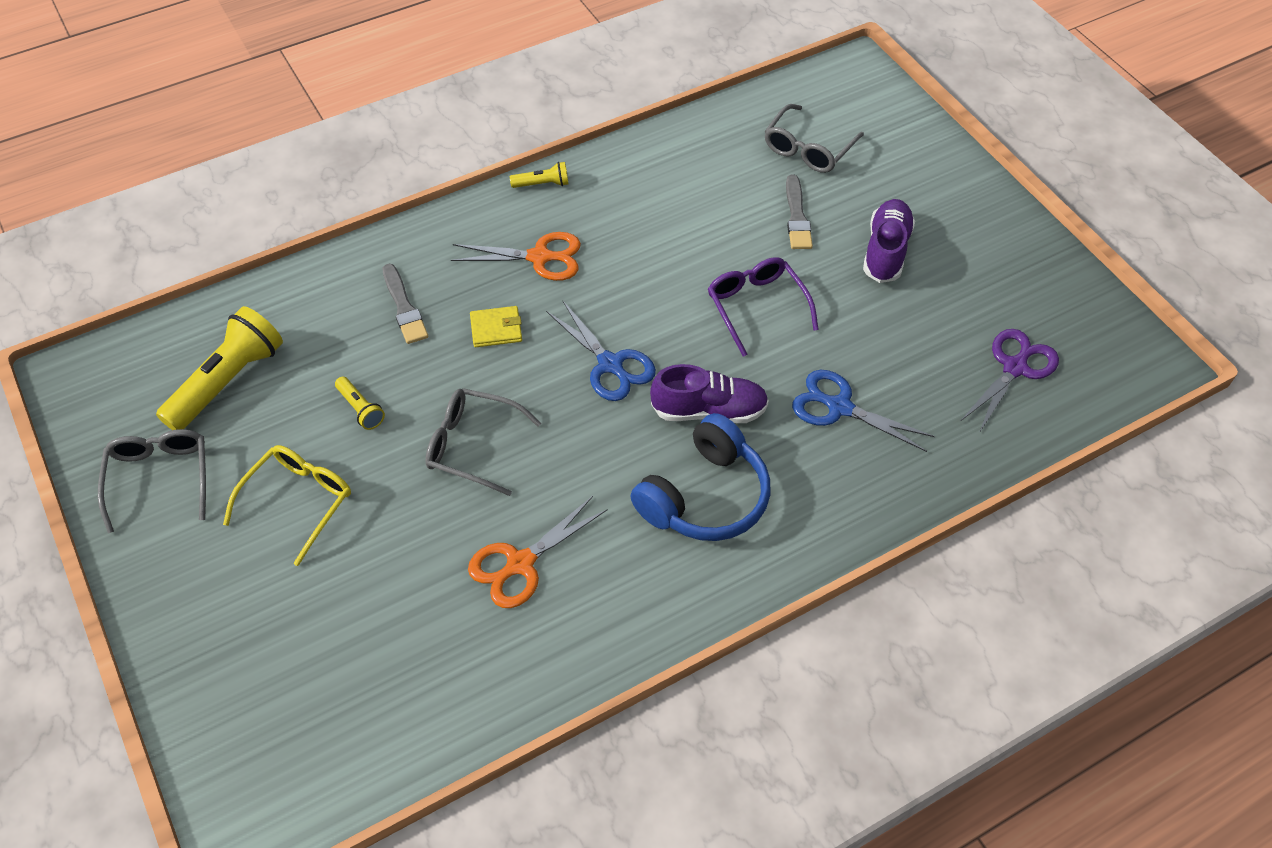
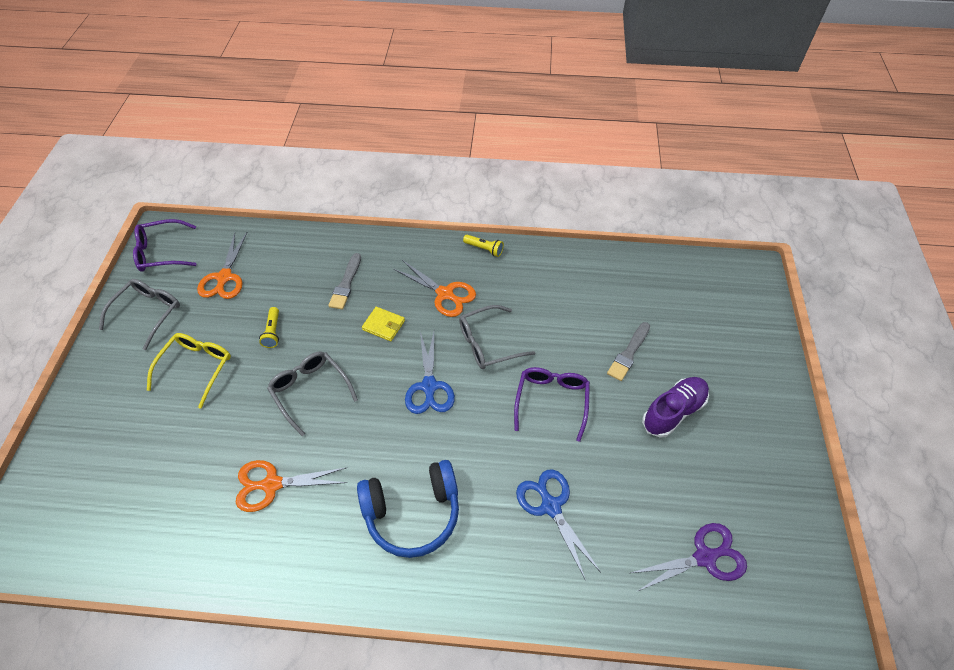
camera: 35 degrees right, 0 degrees up
yellow flashlight [156,306,283,430] -> orange scissors [197,232,247,299]
yellow glasses [223,445,351,566] -> yellow glasses turned 45 degrees counterclockwise [147,333,231,409]
purple shoe [650,364,769,423] -> none
grey glasses [765,104,864,173] -> grey glasses moved to [459,305,536,369]
none -> purple glasses [133,219,196,272]

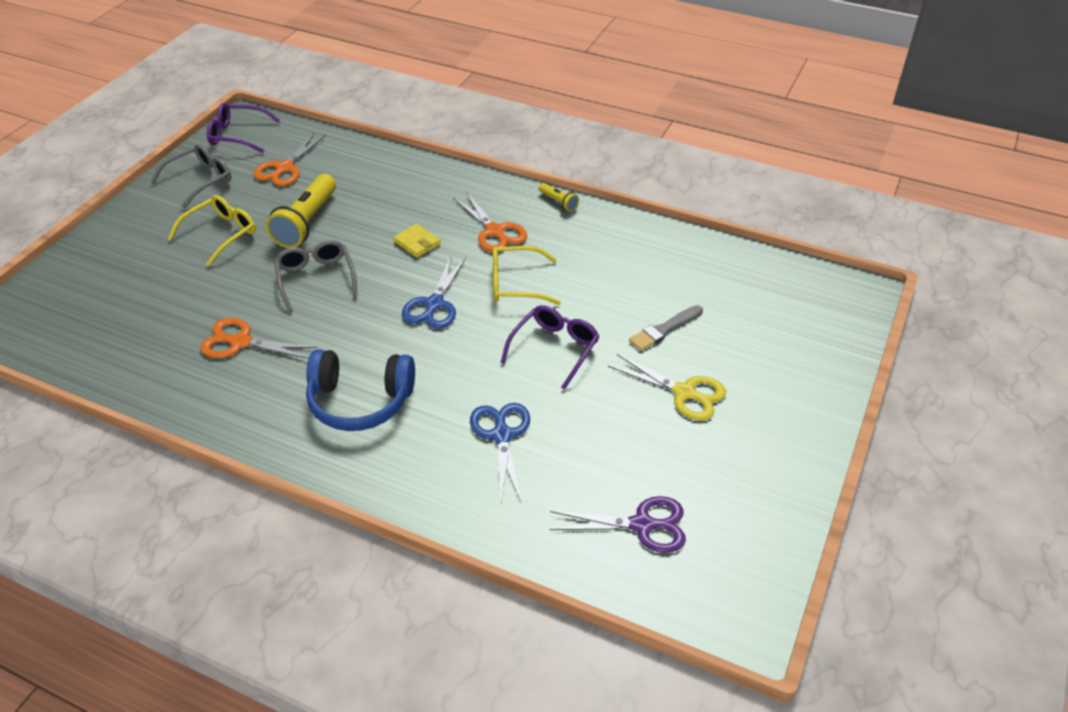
camera: 20 degrees right, 10 degrees down
yellow flashlight [259,307,279,348] -> yellow flashlight [266,174,336,248], size x2.11
grey brush [328,253,361,310] -> none
grey glasses [459,305,536,369] -> yellow glasses [493,246,561,305]
purple shoe [642,377,709,438] -> yellow scissors [608,354,726,421]

